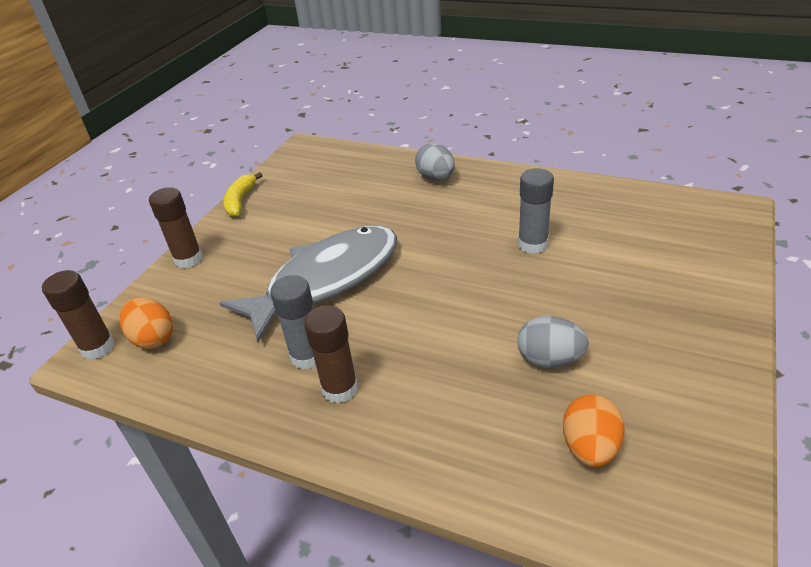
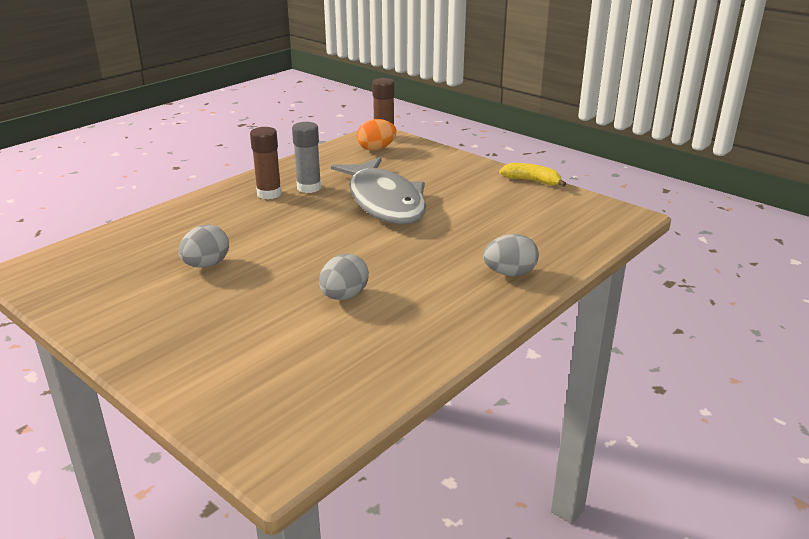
camera: 105 degrees right, 10 degrees down
brown glue stick [149,187,203,268] -> none
grey glue stick [518,168,554,254] -> grey egg [319,253,369,300]
orange egg [563,394,625,467] -> none

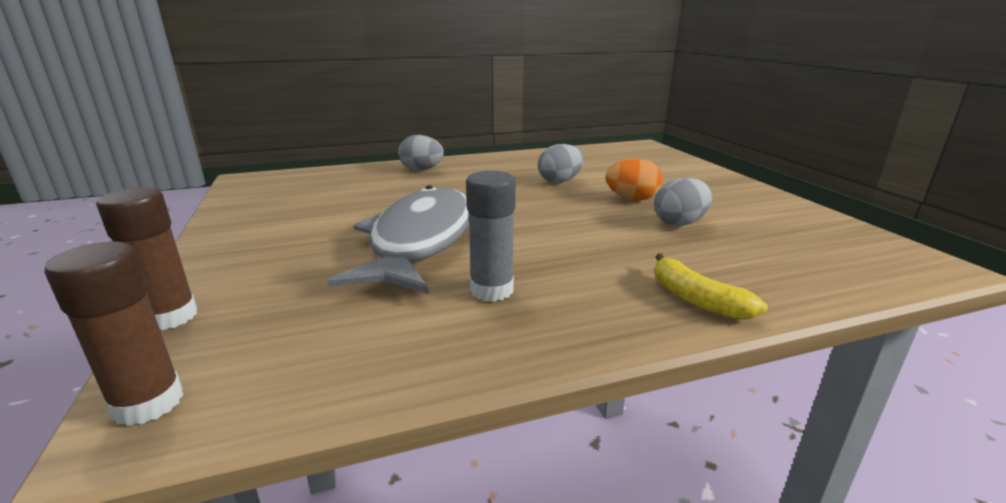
camera: 150 degrees left, 5 degrees down
brown glue stick [250,127,282,199] -> brown glue stick moved to [96,187,197,330]
orange egg [357,119,397,151] -> orange egg moved to [606,158,663,201]
yellow banana [499,163,566,187] -> yellow banana moved to [655,253,767,320]

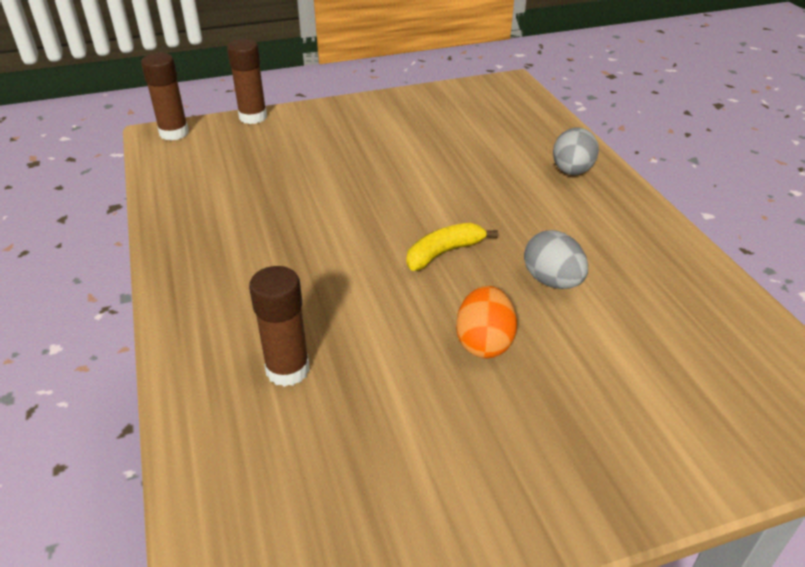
camera: 90 degrees right, 15 degrees up
grey fish [328,185,469,294] -> none
grey glue stick [466,170,516,302] -> none
grey egg [654,177,713,226] -> none
yellow banana [655,253,767,320] -> yellow banana moved to [406,223,498,271]
none -> brown glue stick [249,266,310,387]

